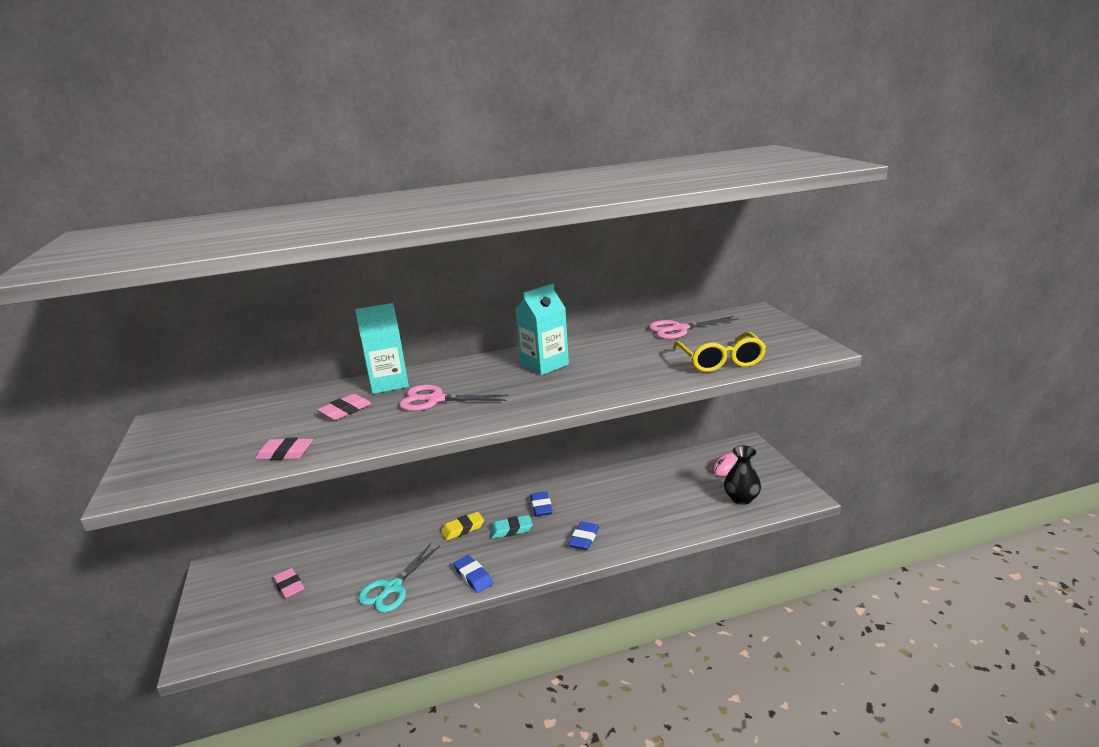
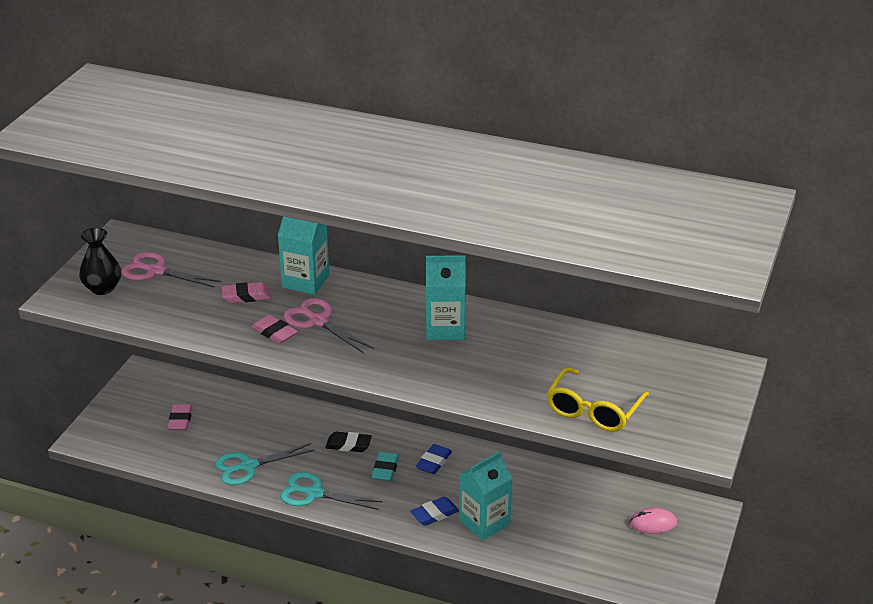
camera: 35 degrees right, 10 degrees up
pink eraser [255,438,313,460] -> pink eraser moved to [251,315,298,344]
yellow eraser [441,512,484,540] -> black eraser [325,432,372,452]
blue eraser [453,555,493,593] -> turquoise scissors [280,472,383,510]
turquoise eraser [490,515,533,539] -> turquoise eraser turned 75 degrees clockwise [372,452,399,481]
pink scissors [648,316,739,339] -> pink scissors moved to [122,252,221,288]
black vase [724,445,761,505] -> black vase moved to [79,228,121,295]
none -> turquoise carton [459,451,512,541]

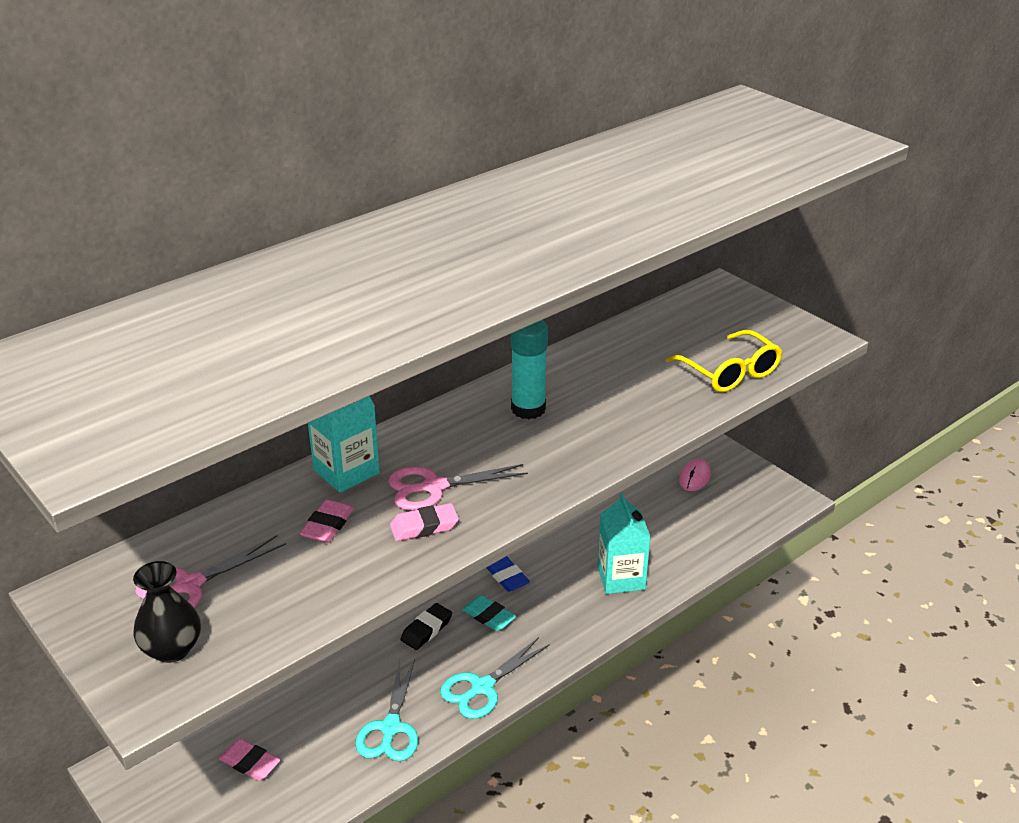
camera: 60 degrees left, 0 degrees up
blue eraser [410,497,459,526] -> none
turquoise carton [426,256,466,340] -> turquoise glue stick [511,320,548,419]

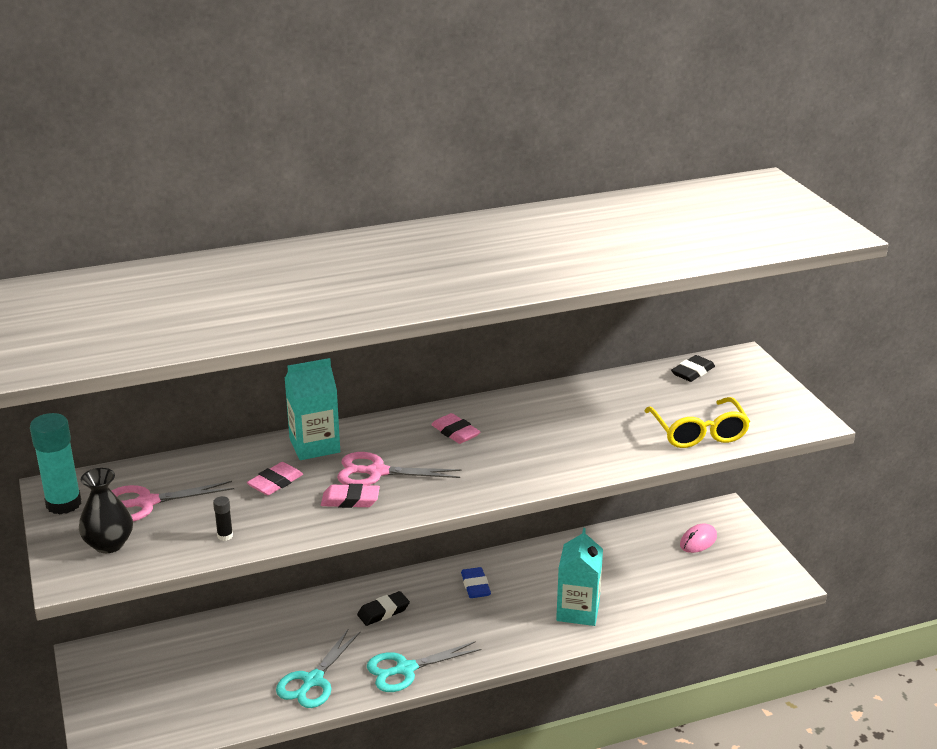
camera: 20 degrees right, 5 degrees down
pink eraser [219,738,280,781] -> pink eraser moved to [431,413,480,444]
turquoise eraser [462,595,516,631] -> none
turquoise glue stick [511,320,548,419] -> turquoise glue stick moved to [30,413,82,514]
none -> black glue stick [213,496,233,541]
none -> black eraser [671,355,715,382]

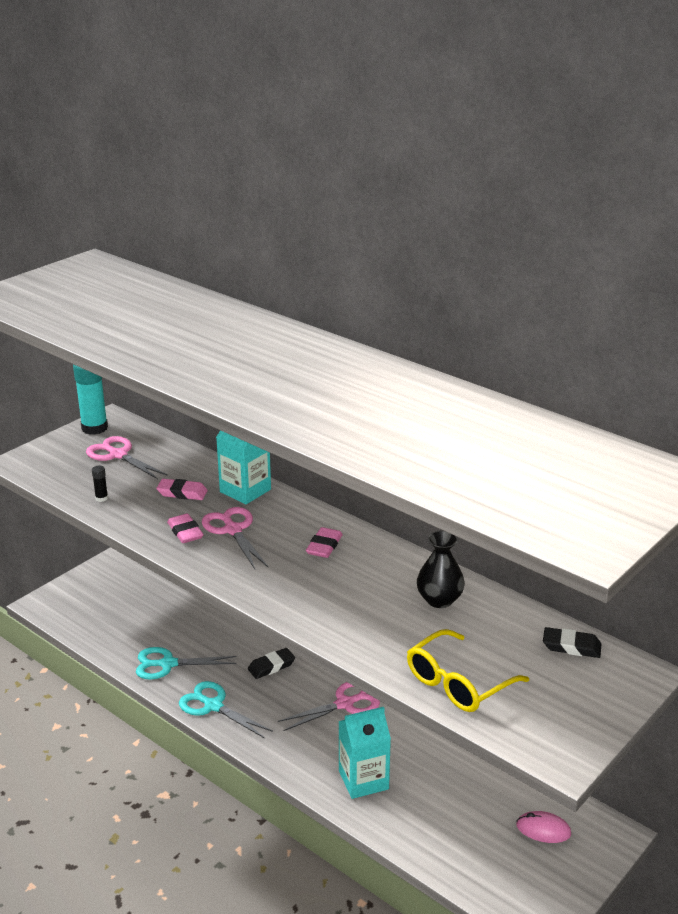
camera: 60 degrees right, 0 degrees up
black vase [79,468,133,553] -> black vase moved to [417,530,465,608]
black eraser [357,591,410,626] -> black eraser turned 60 degrees counterclockwise [248,648,295,679]
blue eraser [461,567,491,598] -> pink scissors [278,682,380,731]

